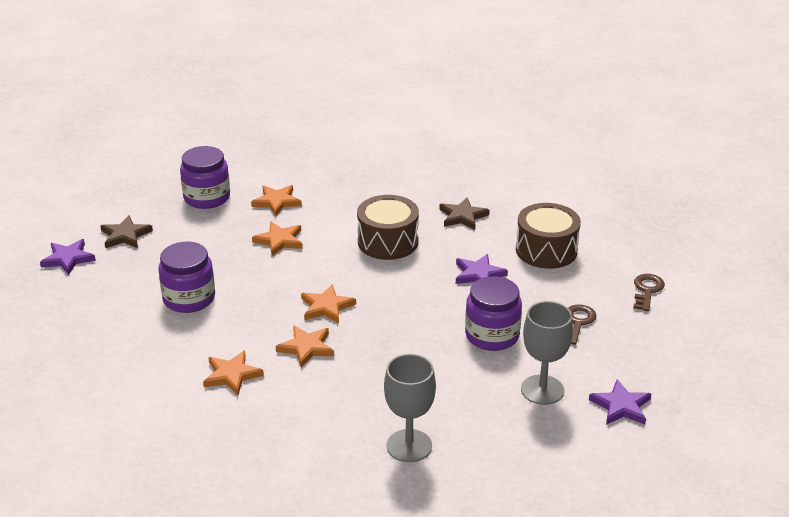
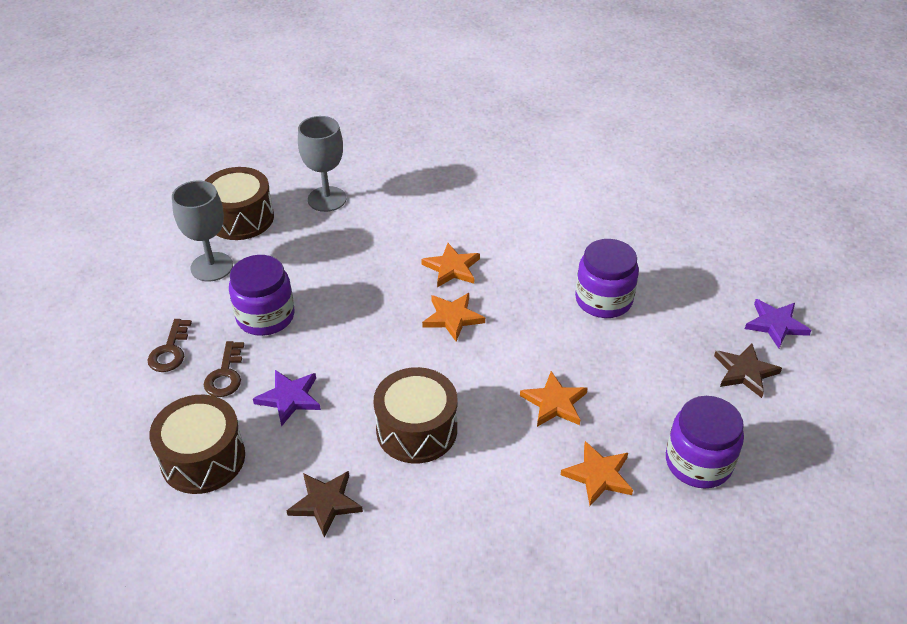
camera: 165 degrees right, 10 degrees up
orange star [203,350,264,395] -> none
purple star [589,379,651,425] -> none
brown key [633,274,665,311] -> brown key moved to [204,341,244,397]
none -> brown drum [205,167,274,240]

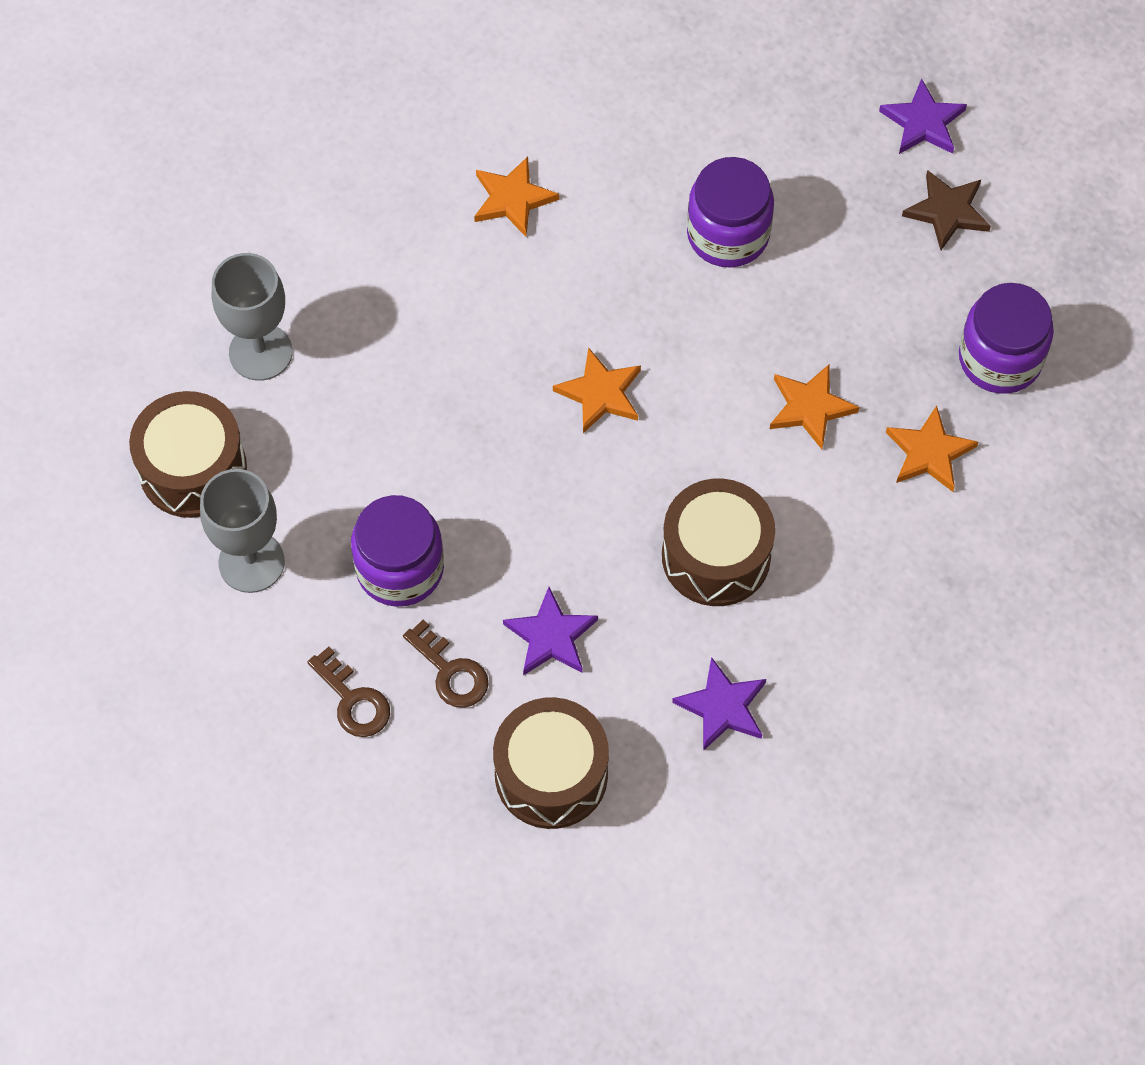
camera: 45 degrees left, 20 degrees up
brown star [286,471,363,537] -> purple star [672,657,766,751]
orange star [421,243,480,287] -> orange star moved to [474,156,559,237]

